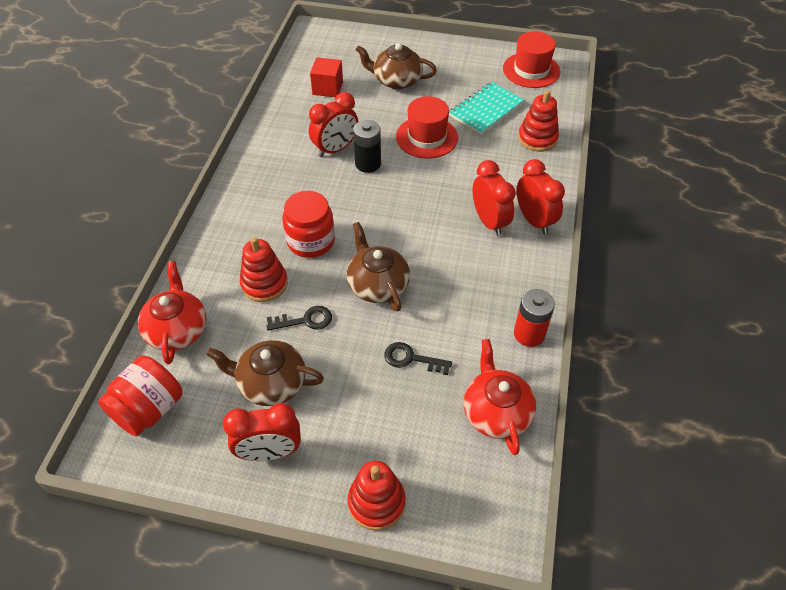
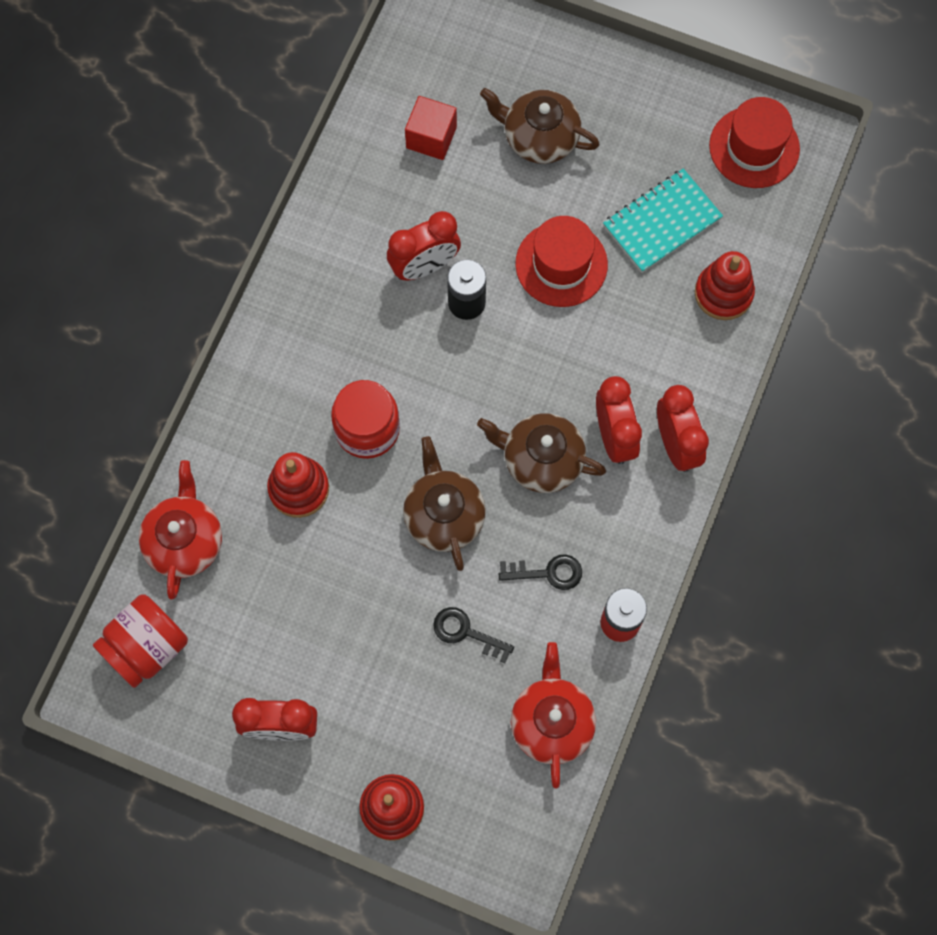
camera: 10 degrees right, 20 degrees up
brown teapot [206,340,324,406] -> brown teapot moved to [477,413,606,493]
black key [266,306,332,331] -> black key moved to [499,554,582,590]

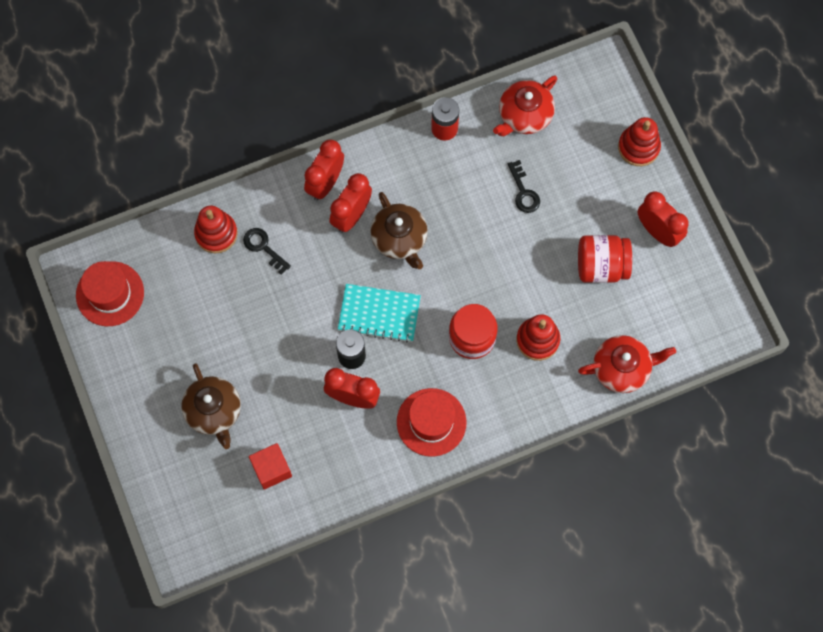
camera: 135 degrees left, 0 degrees up
red jar [93,594,188,688] -> red jar moved to [578,235,632,283]
red teapot [139,460,222,600] -> red teapot turned 150 degrees counterclockwise [578,335,676,393]
brown teapot [403,436,486,571] -> none
black key [499,554,582,590] -> black key moved to [243,228,291,275]
red hat [515,216,608,307] -> red hat moved to [397,388,467,457]
turquoise notebook [603,168,723,273] -> turquoise notebook moved to [338,284,421,342]

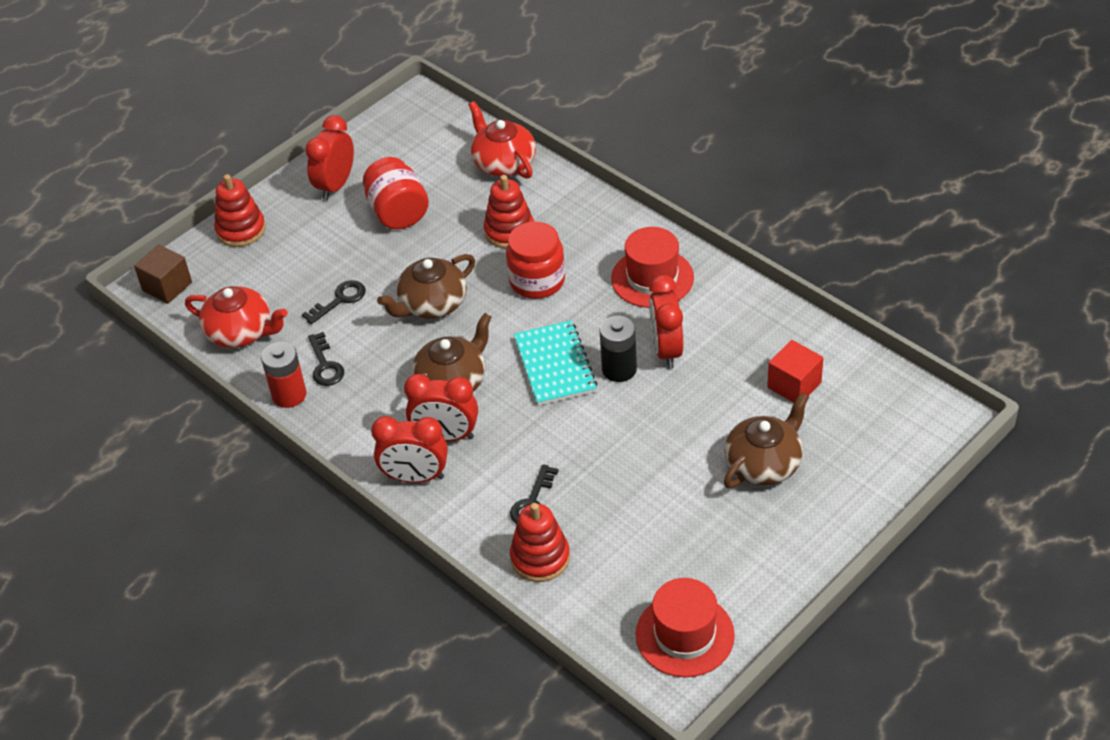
camera: 110 degrees left, 25 degrees down
none -> brown cube [134,244,192,304]
none -> black key [308,332,344,386]
none -> brown teapot [377,254,475,319]

